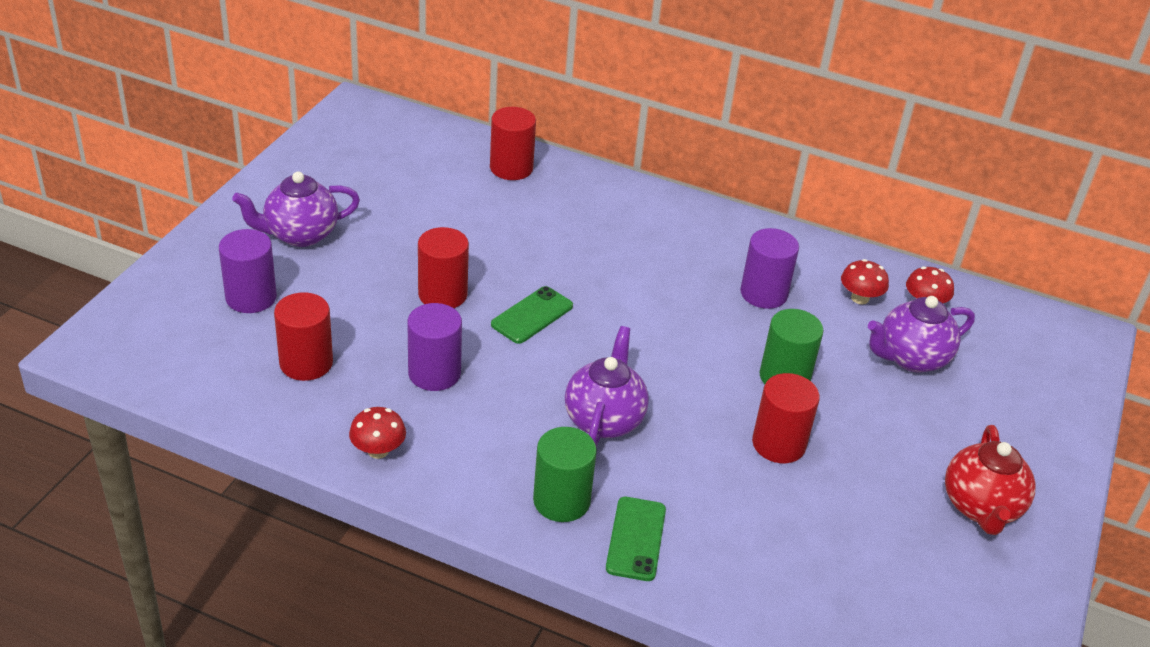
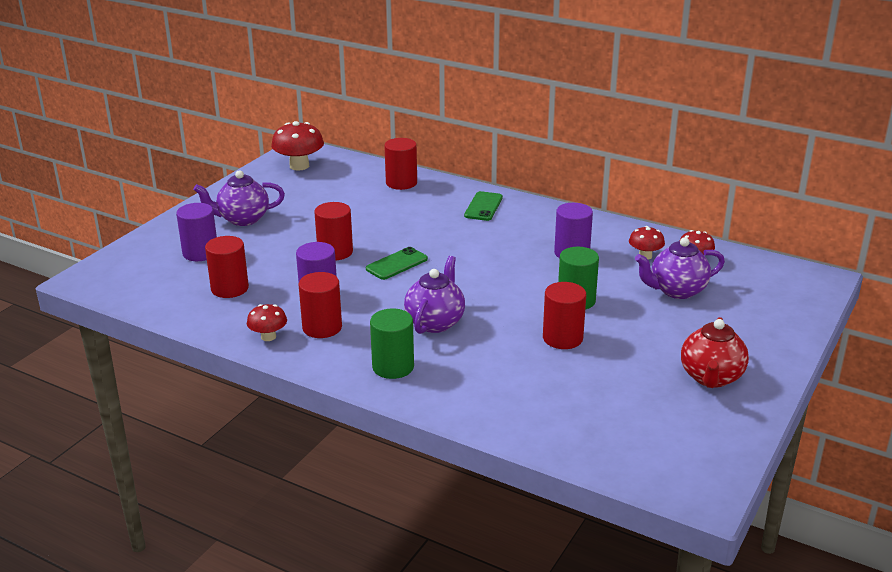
camera: 10 degrees right, 10 degrees down
green phone [606,497,666,581] -> green phone moved to [464,191,503,221]
none -> red mushroom [271,121,324,170]
none -> red cylinder [298,272,342,338]

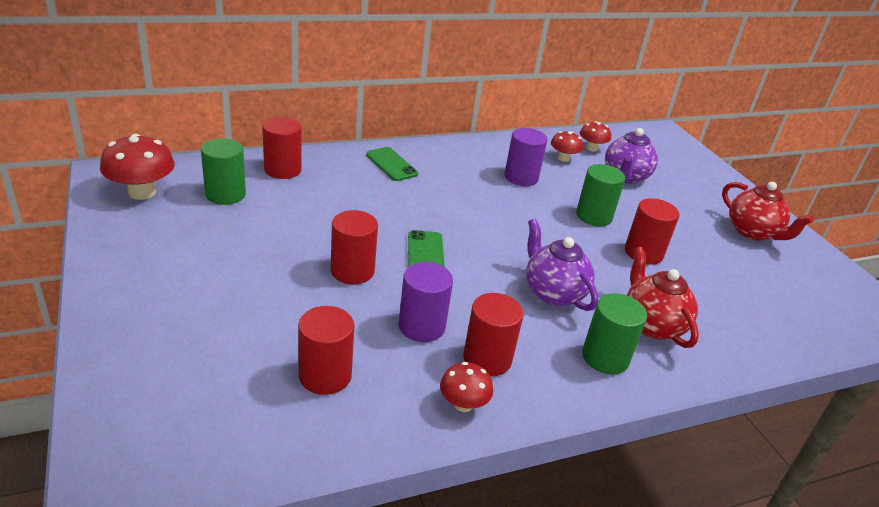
camera: 55 degrees left, 5 degrees up
purple cylinder [176,203,217,261] -> none
purple teapot [193,170,285,226] -> none
none -> green cylinder [201,138,246,205]
none -> red teapot [627,247,699,348]

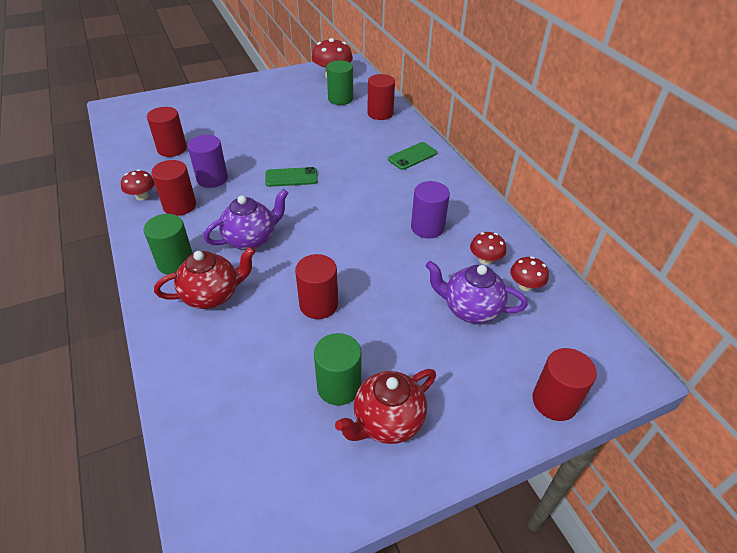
camera: 90 degrees right, 10 degrees up
red cylinder [331,210,378,284] -> red cylinder moved to [532,348,597,421]
green cylinder [576,164,625,226] -> green cylinder moved to [314,333,361,406]

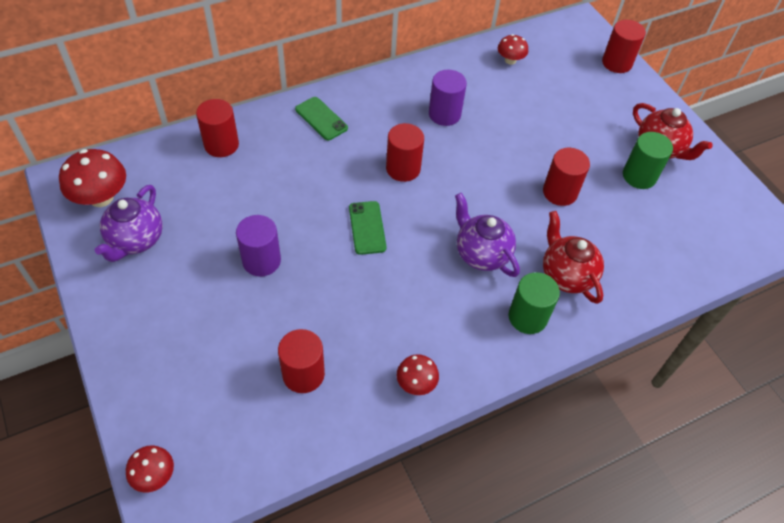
camera: 95 degrees left, 10 degrees up
red cylinder [151,160,196,216] -> red cylinder moved to [386,123,424,182]
purple cylinder [188,135,228,188] -> purple cylinder moved to [236,215,281,277]
green cylinder [327,60,353,105] -> none
purple teapot [426,261,528,324] -> purple teapot moved to [95,185,163,262]
red mushroom [470,232,506,265] -> red mushroom moved to [126,446,174,493]

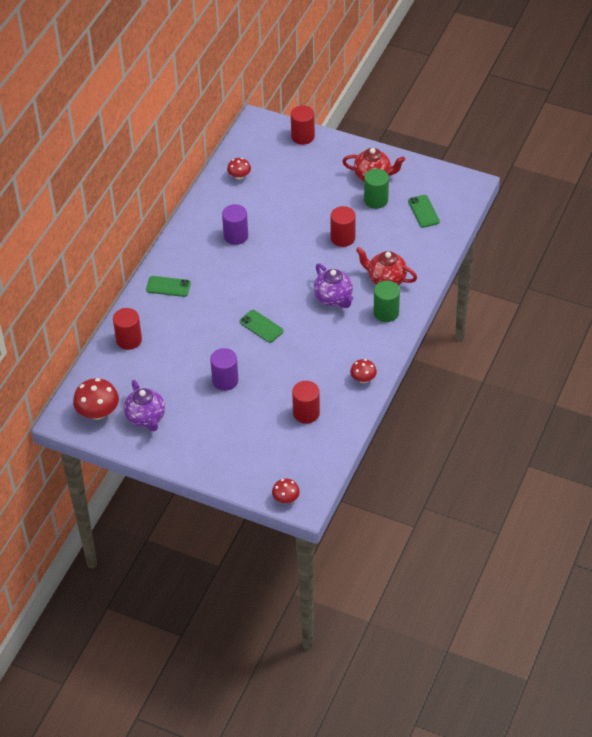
camera: 35 degrees left, 5 degrees down
red cylinder [386,123,424,182] -> none
purple teapot [455,193,520,277] -> purple teapot turned 135 degrees counterclockwise [314,263,353,308]
none -> green phone [408,195,440,228]

